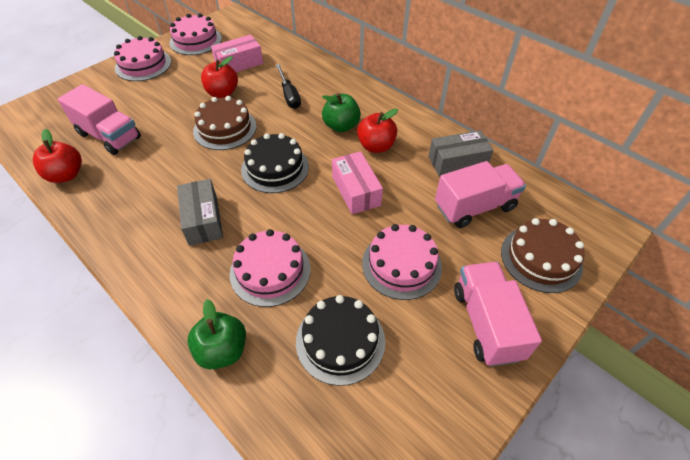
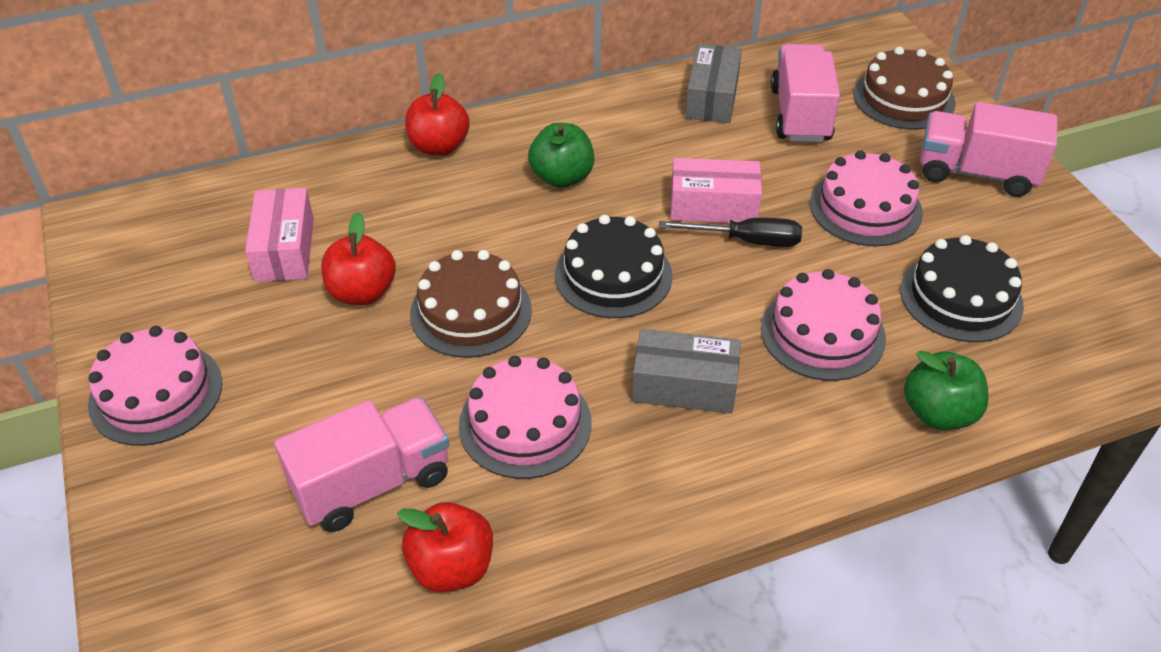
camera: 65 degrees left, 5 degrees down
pink cake [169,13,222,55] -> pink cake moved to [459,356,592,479]
black screwdriver [276,64,301,109] -> black screwdriver moved to [659,218,802,247]
red apple [357,109,398,153] -> red apple moved to [405,73,470,156]

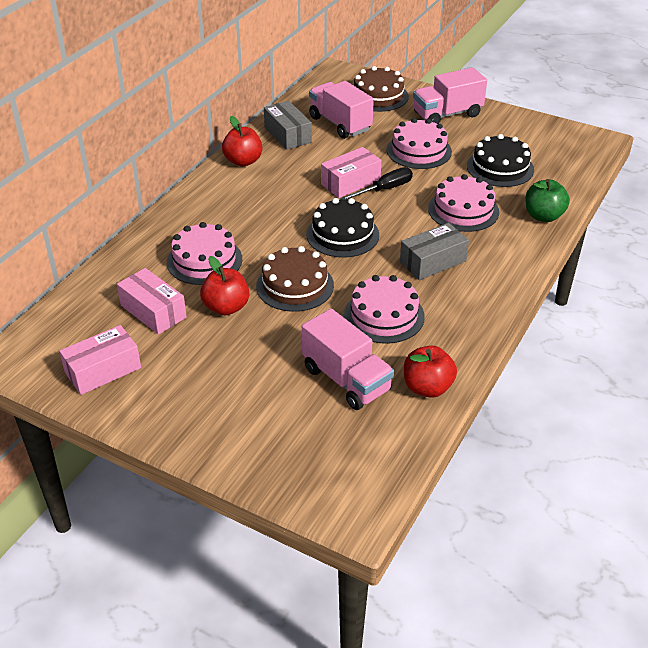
camera: 40 degrees left, 5 degrees down
pink cake [88,326,222,446] -> pink cake moved to [167,222,242,285]
pink truck [274,397,449,532] -> pink truck turned 120 degrees clockwise [302,309,394,410]
red apple [405,73,470,156] -> red apple moved to [222,116,262,167]
green apple [528,123,594,188] -> none
none -> pink box [59,325,141,395]

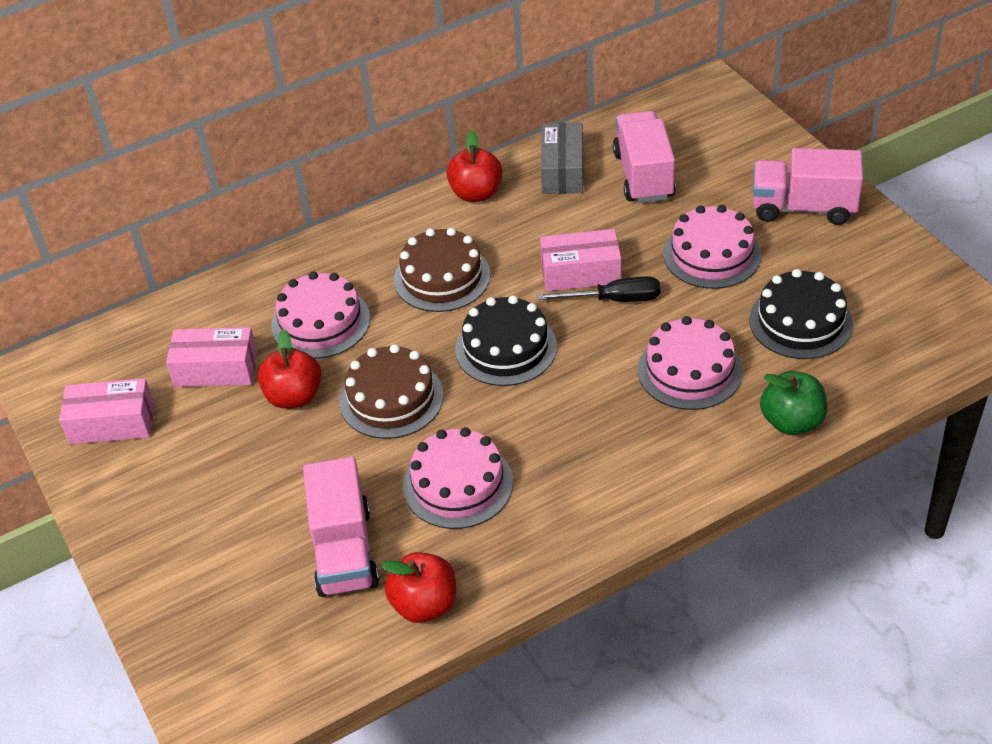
camera: 35 degrees right, 5 degrees up
pink box [117,268,187,335] -> pink box turned 75 degrees counterclockwise [166,327,257,387]
brown cake [354,66,409,112] -> brown cake moved to [394,228,490,312]
grey box [400,223,469,280] -> none

